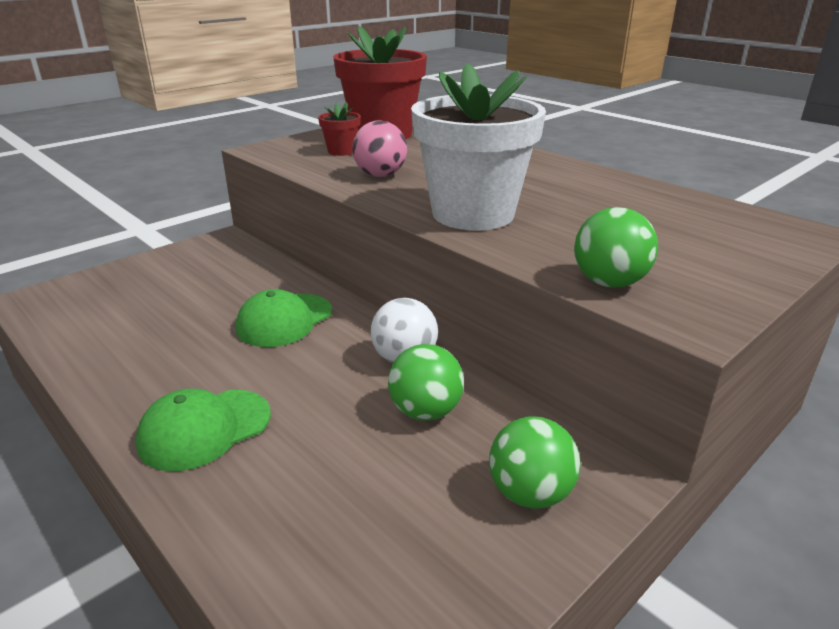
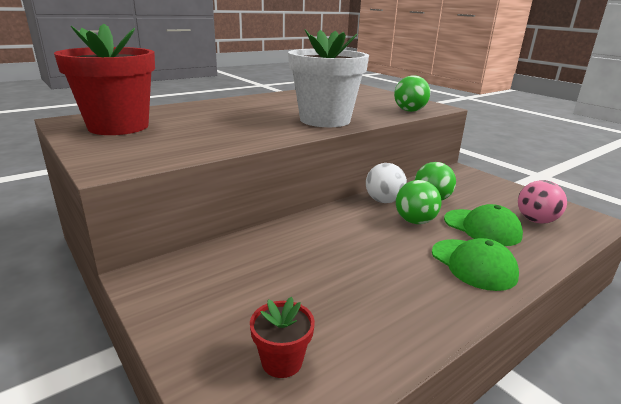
camera: 85 degrees left, 5 degrees down
green cap [236,289,332,347] -> green cap moved to [444,204,523,246]
red flower pot [318,102,361,156] -> red flower pot moved to [250,297,315,378]
pink ball [352,120,407,177] -> pink ball moved to [518,180,567,224]
green ball [489,416,581,509] -> green ball moved to [396,180,442,224]

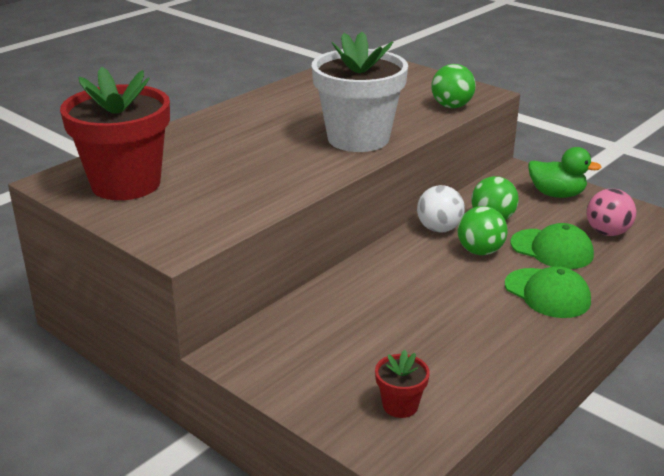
camera: 10 degrees left, 5 degrees up
none -> green duck [528,147,602,198]

